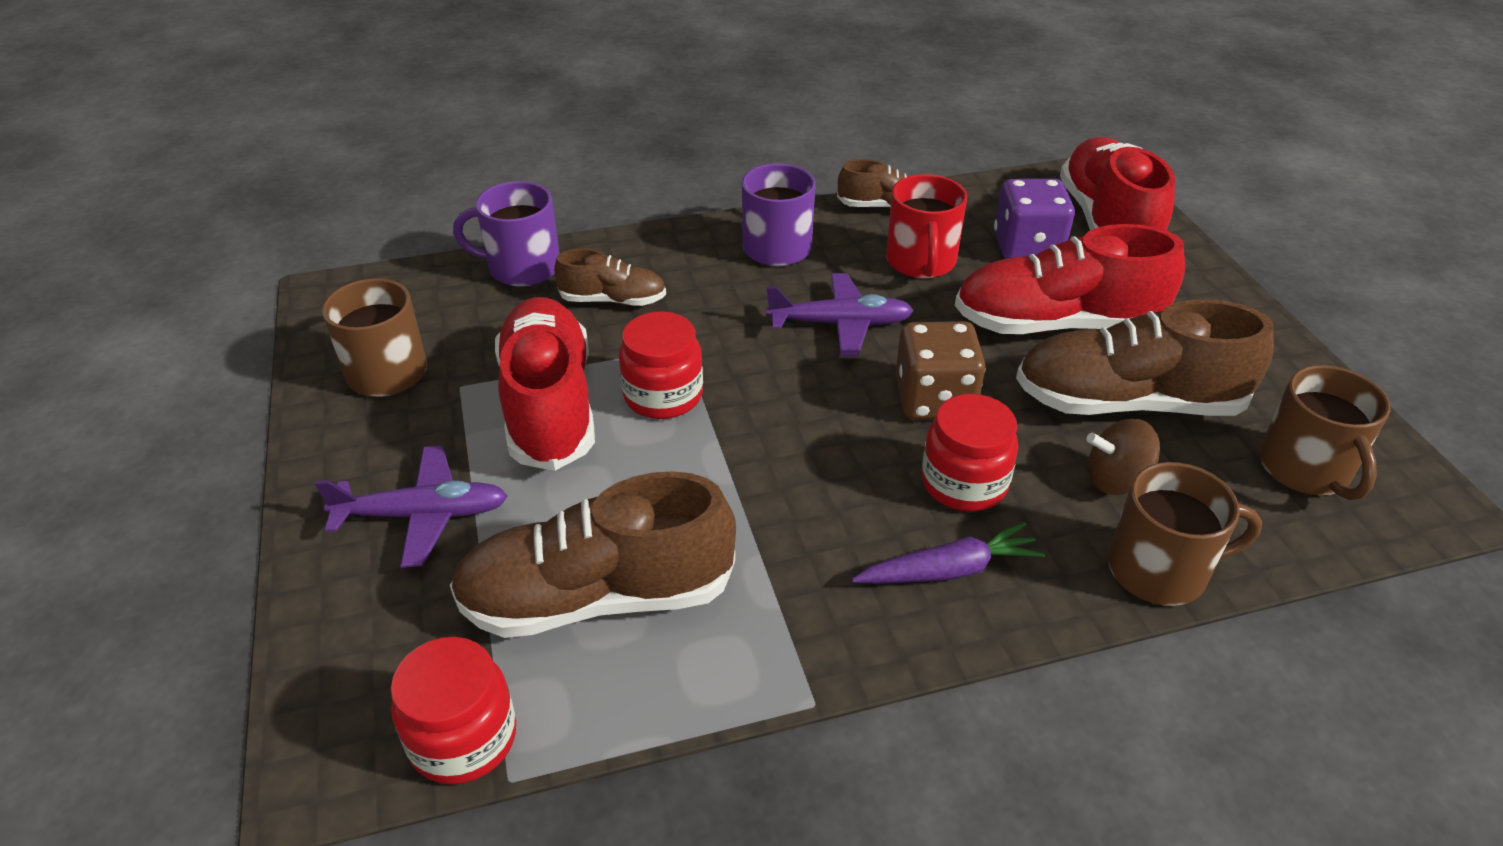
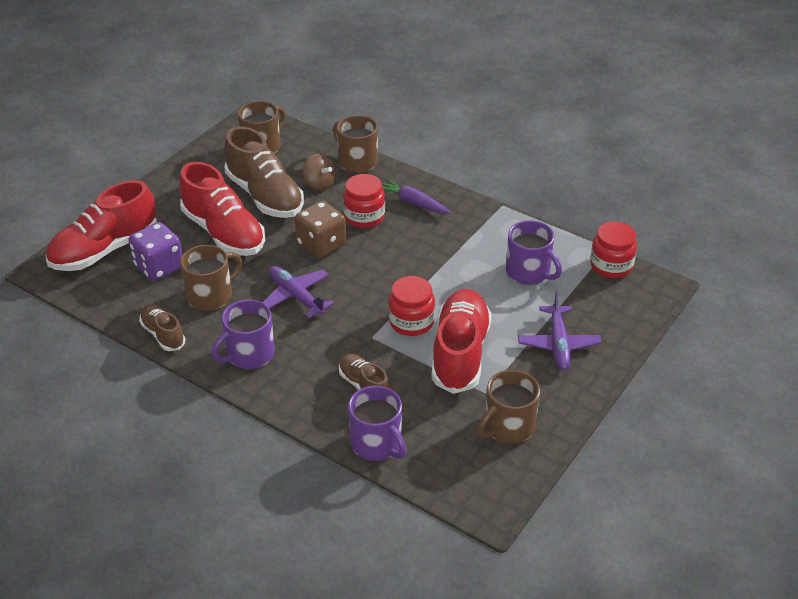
camera: 130 degrees left, 0 degrees up
purple plane [315,446,508,568] -> purple plane turned 135 degrees counterclockwise [518,292,602,370]
brown shoe [450,471,736,638] -> purple mug [506,220,562,285]
red shoe [495,297,595,471] -> red shoe turned 150 degrees clockwise [432,289,492,394]
red mug [886,174,967,279] -> brown mug [180,245,242,311]

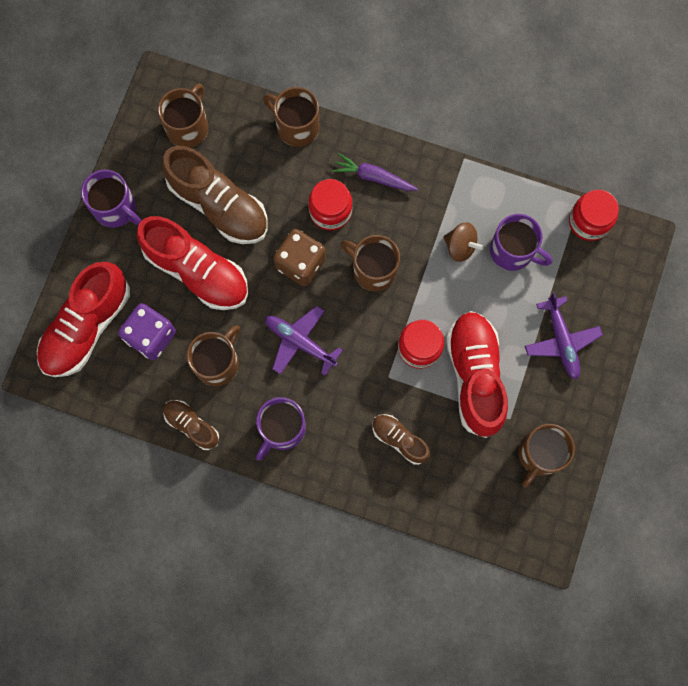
camera: 15 degrees left, 35 degrees up
brown spinning top [303,154,335,191] -> brown spinning top moved to [443,222,483,262]
purple mug [348,386,406,461] -> purple mug moved to [81,169,142,228]
none -> brown mug [340,235,400,291]

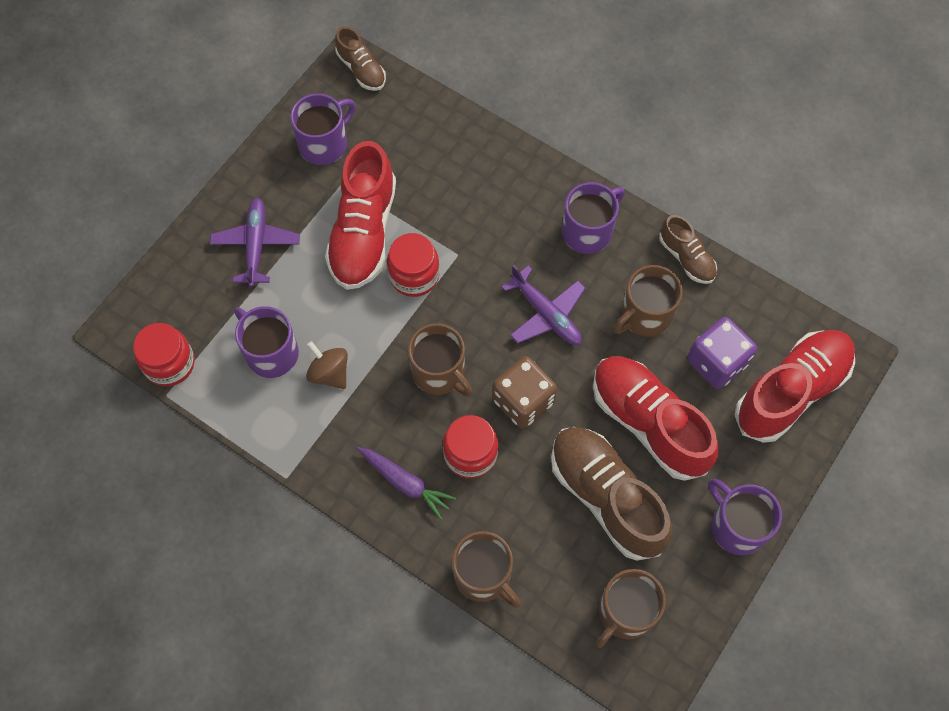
camera: 165 degrees left, 10 degrees down
brown shoe [372,414,430,465] -> brown shoe moved to [335,27,386,91]
brown mug [518,424,575,487] -> purple mug [290,93,356,165]

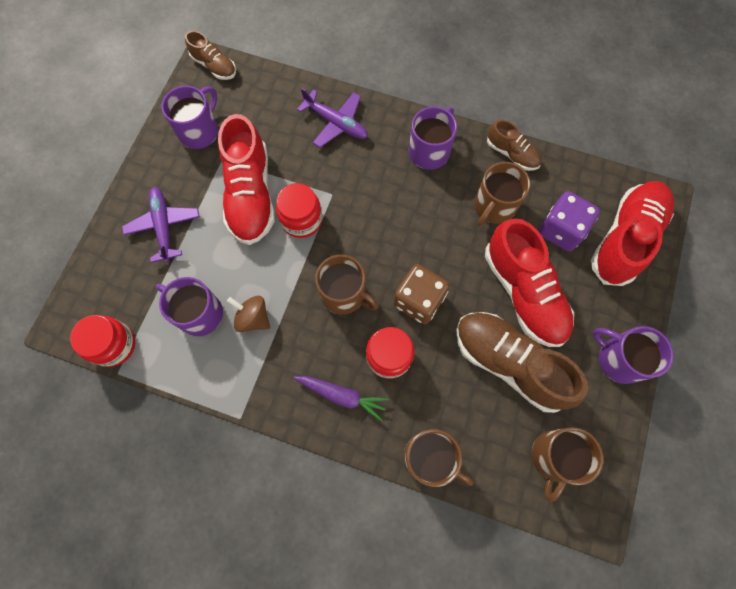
camera: 15 degrees left, 5 degrees up
purple plane [501,265,586,345] -> purple plane moved to [297,88,368,148]
red shoe [593,356,719,481] -> red shoe turned 150 degrees counterclockwise [485,218,574,347]

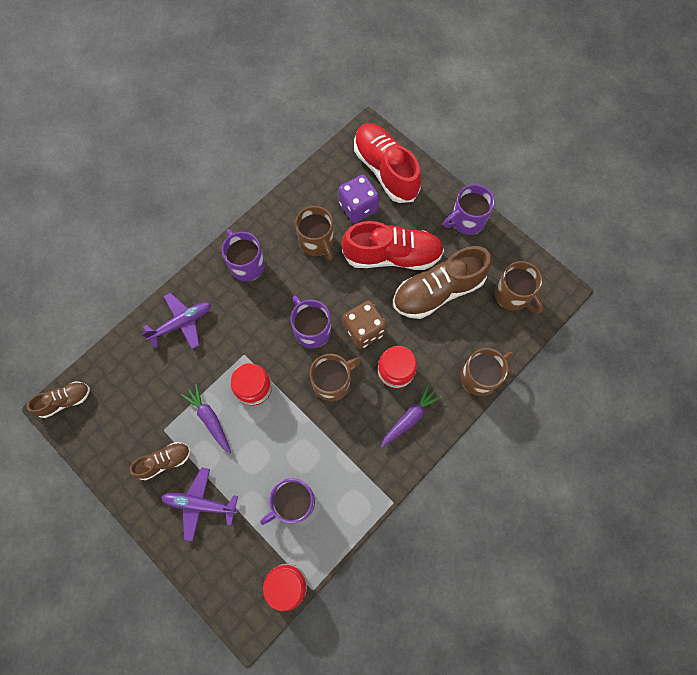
camera: 65 degrees left, 0 degrees up
purple mug [161,86,219,149] -> purple mug moved to [291,296,331,348]
red shoe [218,114,275,245] -> purple carrot [181,384,231,453]
brown spinning top [227,296,270,332] -> none
brown shoe [487,120,542,171] -> brown shoe moved to [129,442,190,480]

